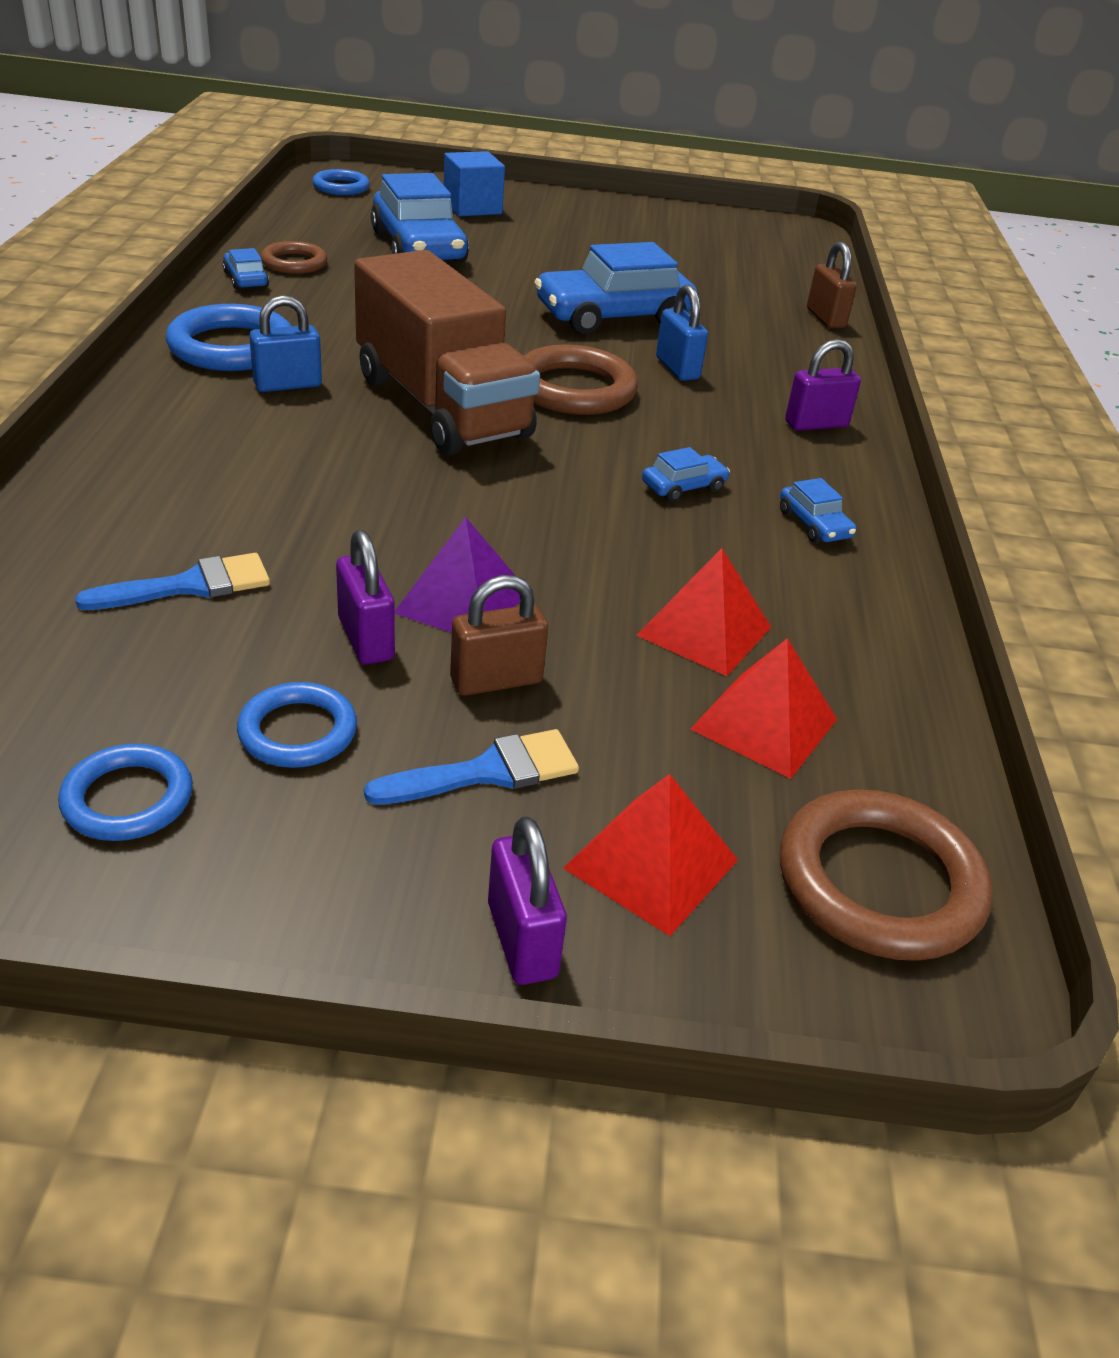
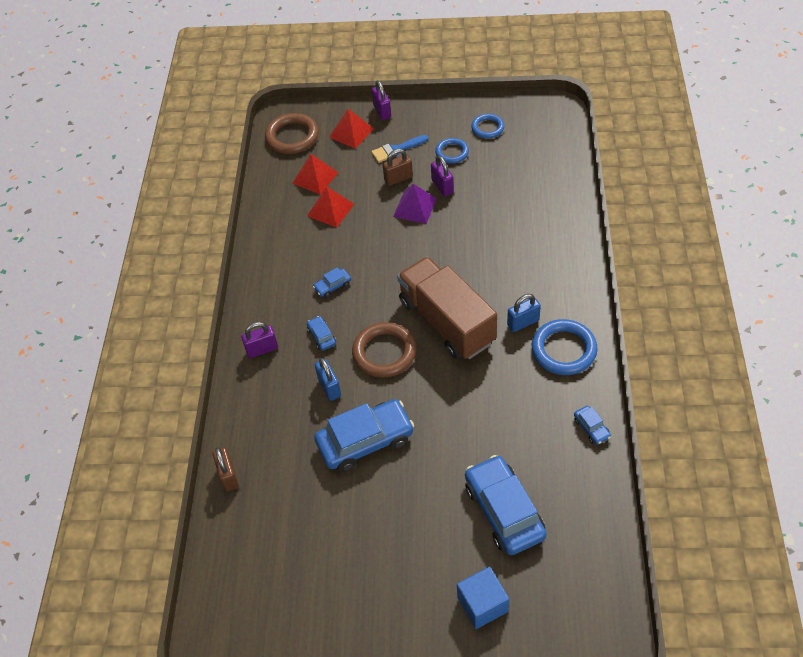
camera: 175 degrees left, 15 degrees up
blue brush [75,553,270,610] -> none
brown ring [261,241,327,274] -> none
blue ring [312,169,370,195] -> none
blue car [780,478,856,543] -> blue car moved to [307,316,336,351]

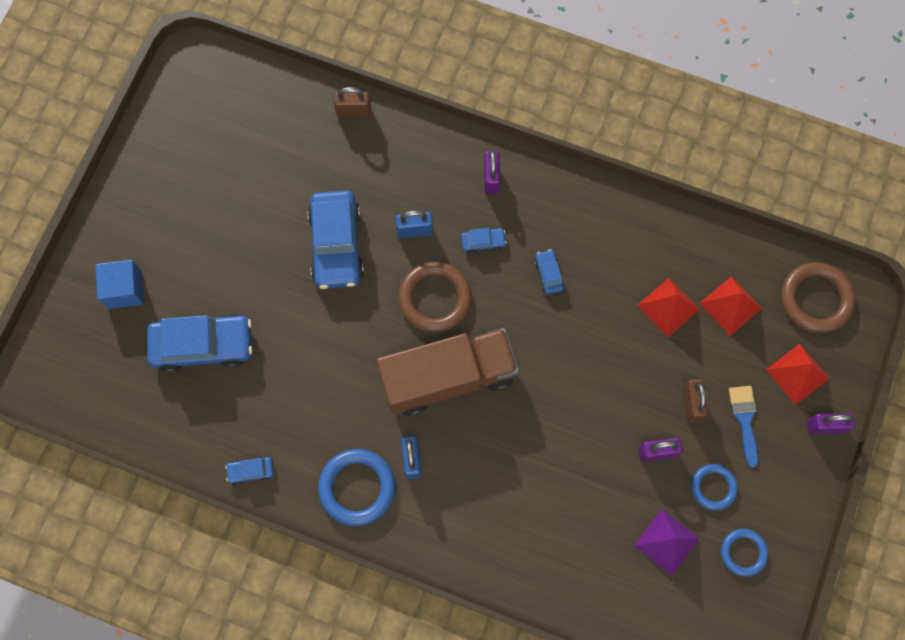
camera: 105 degrees right, 20 degrees up
purple pyramid [393,184,437,224] -> purple pyramid moved to [635,509,700,576]

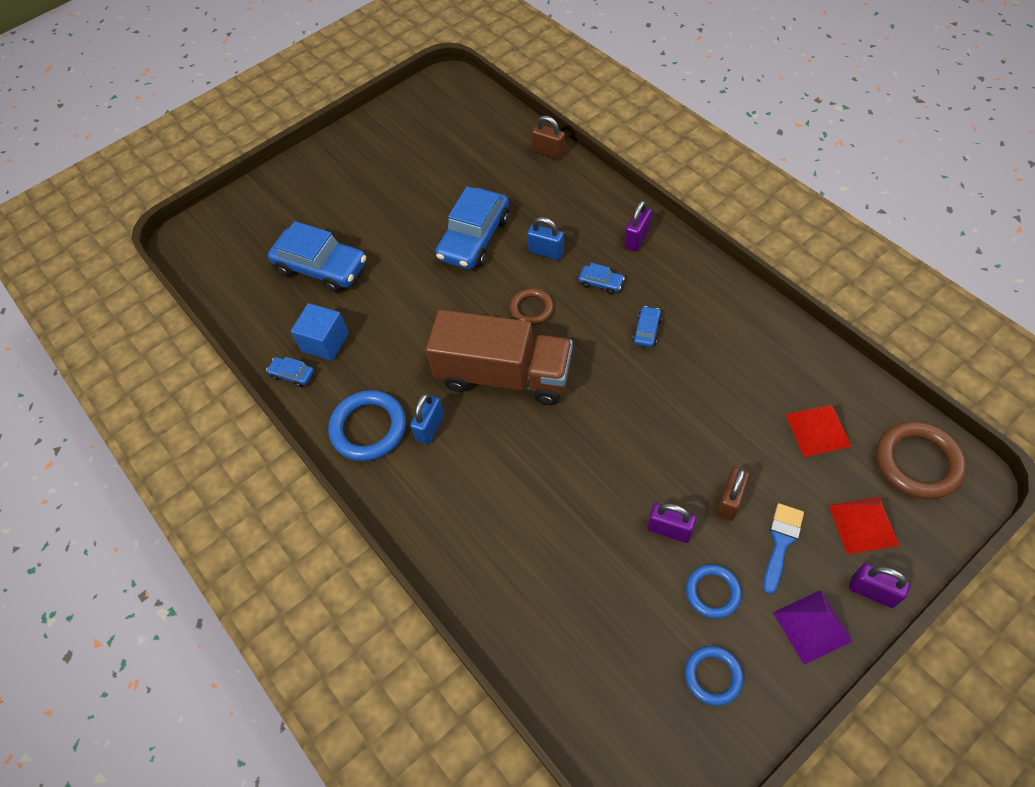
camera: 35 degrees right, 15 degrees down
blue cube [96,260,144,309] -> blue cube moved to [291,303,349,361]
brown ring [398,262,472,332] -> brown ring [510,288,554,325], size x0.61
purple pyramid [635,509,700,576] -> purple pyramid moved to [773,590,853,665]
red pyramid [637,278,700,337] -> none

